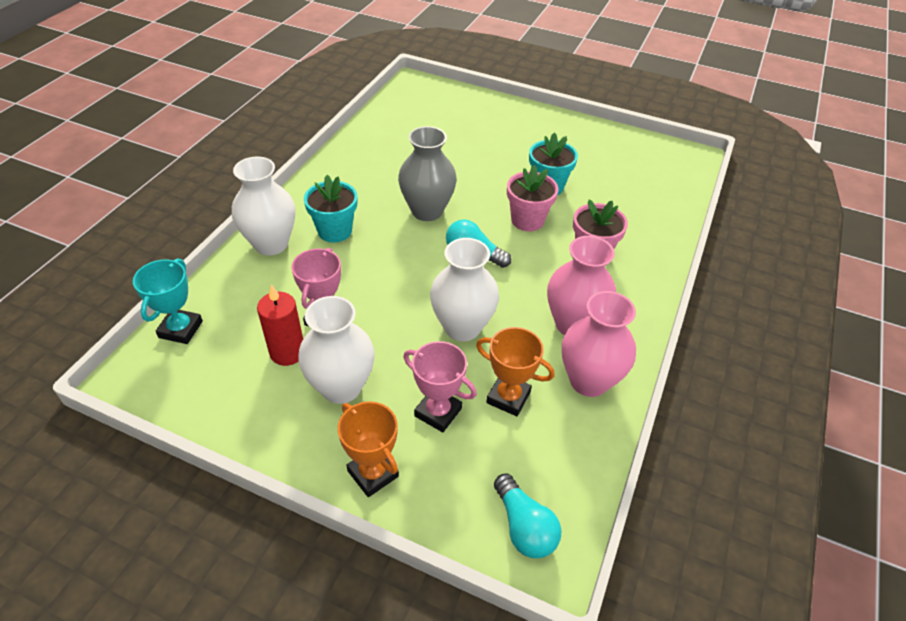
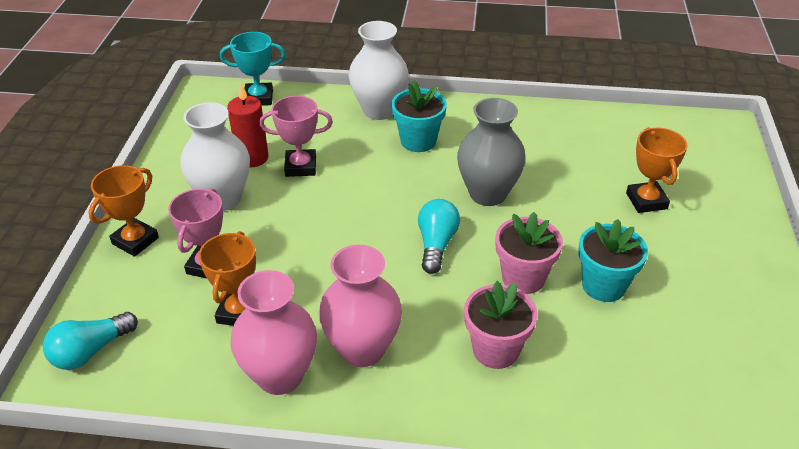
camera: 75 degrees right, 5 degrees down
white vase [430,238,499,341] -> none
none -> orange trophy [626,127,688,213]

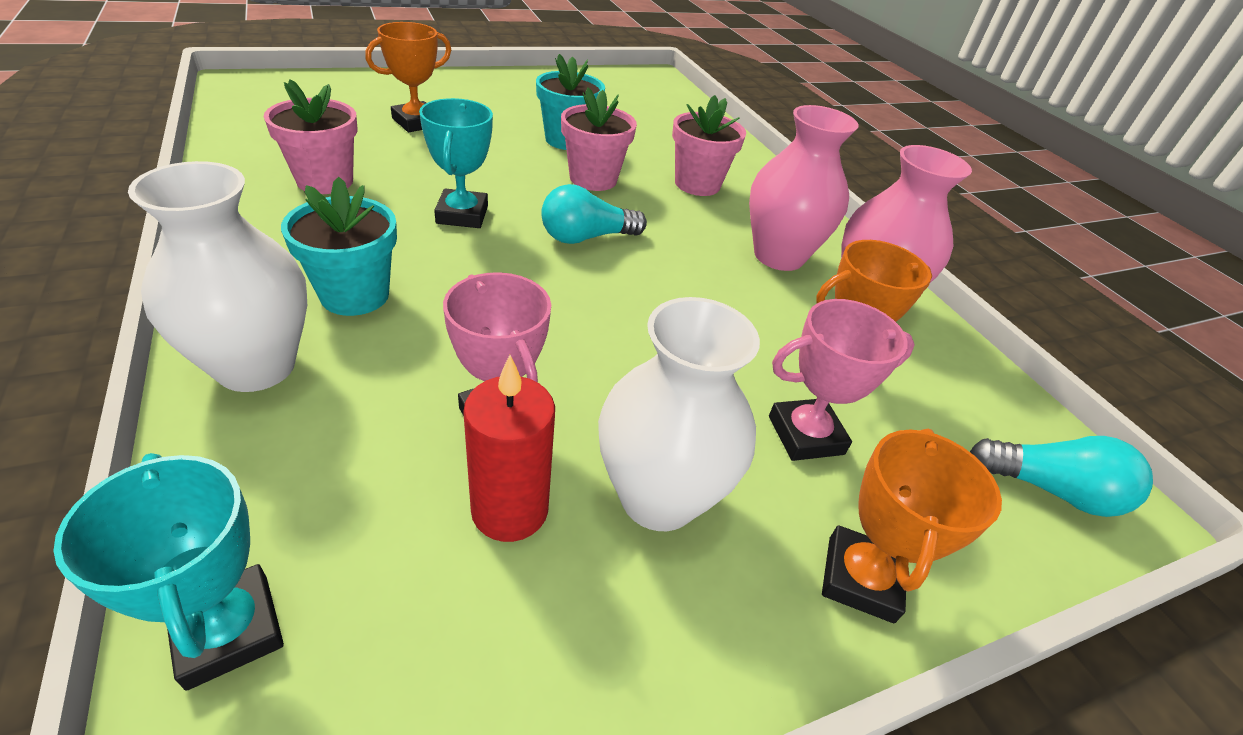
camera: 125 degrees left, 0 degrees up
orange trophy [88,165,159,257] -> orange trophy turned 75 degrees counterclockwise [822,429,1002,623]
grey vase [457,98,526,206] -> turquoise trophy [419,98,493,228]
none -> pink flower pot [264,79,358,194]

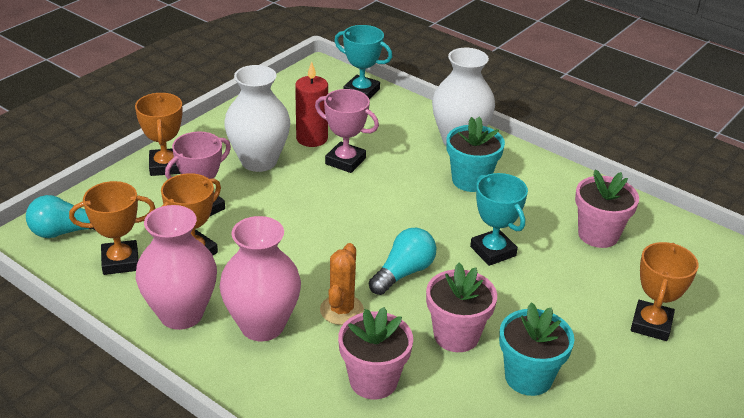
camera: 155 degrees right, 5 degrees down
none -> orange trophy [69,181,156,275]
none -> orange cactus [320,243,364,325]

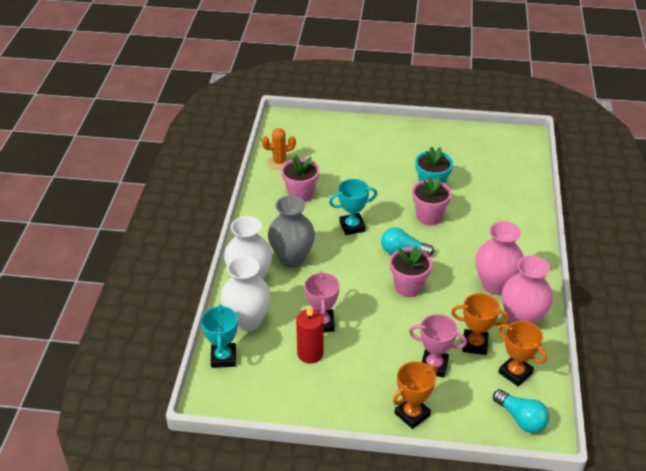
camera: 120 degrees left, 5 degrees up
white vase [224,65,290,172] -> white vase moved to [220,256,271,331]
orange cactus [320,243,364,325] -> orange cactus moved to [262,128,296,170]
pink flower pot [338,307,413,399] -> pink flower pot moved to [390,246,432,297]
turquoise flower pot [446,117,505,192] -> grey vase [268,195,315,268]
turquoise trophy [470,173,528,266] -> turquoise trophy turned 45 degrees clockwise [329,179,377,235]
orange trophy [631,242,699,341] -> none

